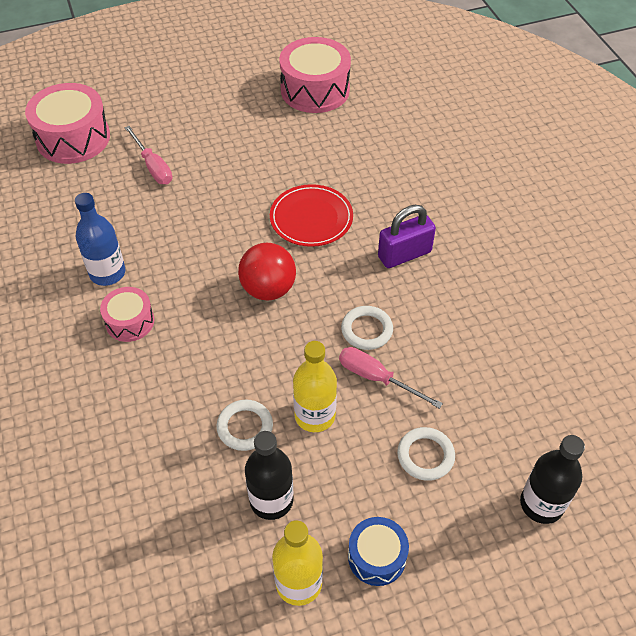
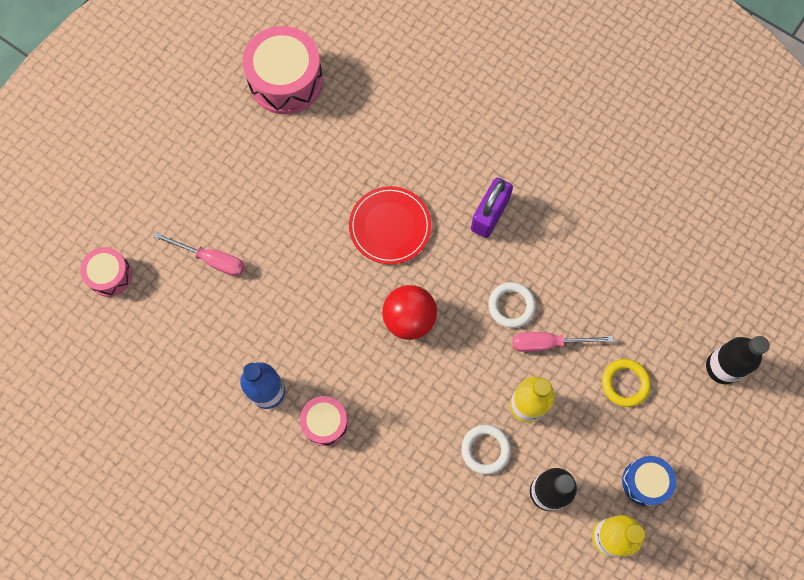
camera: 35 degrees left, 20 degrees up
pink drum [25,83,110,164] -> pink drum [80,247,132,297], size x0.56
white ring [397,427,455,481] -> yellow ring [602,359,651,407]

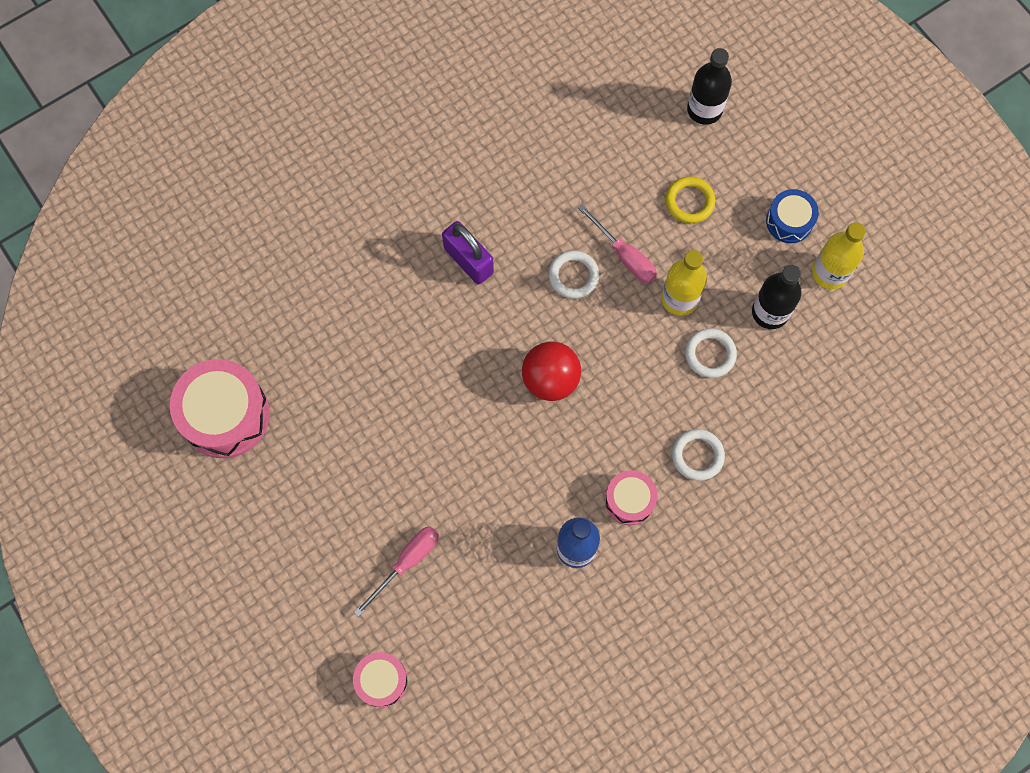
camera: 70 degrees left, 0 degrees up
red plate [349,186,431,264] -> none
pink screwdriver [513,332,614,352] -> pink screwdriver turned 60 degrees counterclockwise [578,204,657,283]
none -> white ring [672,429,725,481]

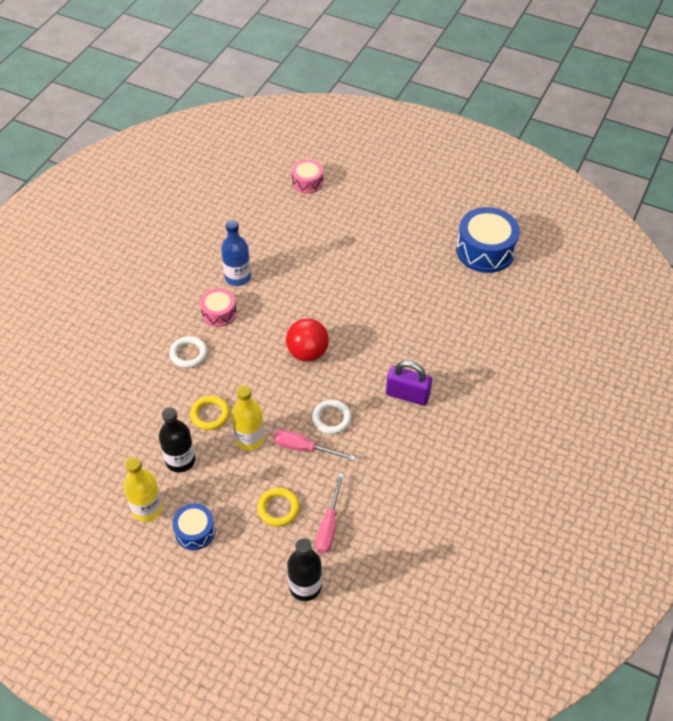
camera: 150 degrees right, 20 degrees down
pink drum [170,359,270,458] -> blue drum [456,207,520,273]
pink screwdriver [354,526,439,616] -> pink screwdriver moved to [315,473,344,553]
white ring [685,328,737,378] -> yellow ring [190,396,230,430]

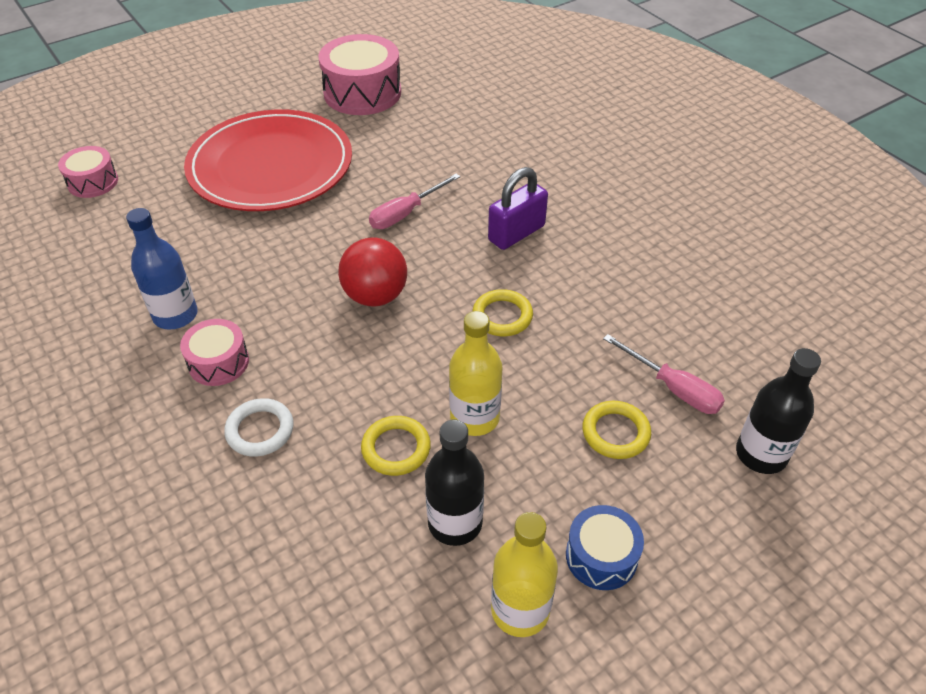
camera: 60 degrees left, 5 degrees down
pink screwdriver [274,429,356,461] -> pink screwdriver moved to [369,174,460,229]
white ring [312,400,352,434] -> yellow ring [472,289,533,336]
blue drum [456,207,520,273] -> pink drum [318,34,401,115]
none -> red plate [184,109,352,211]

